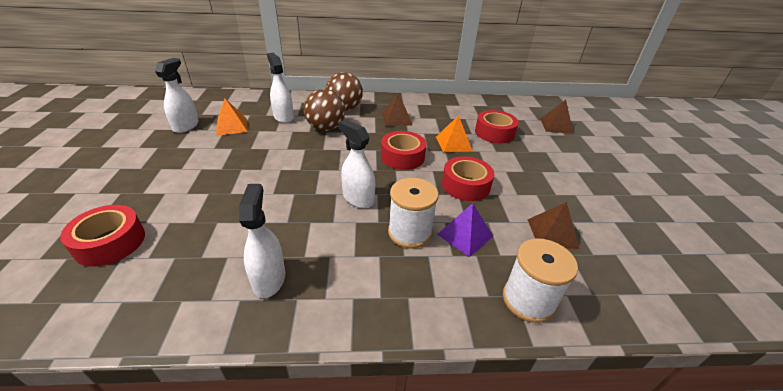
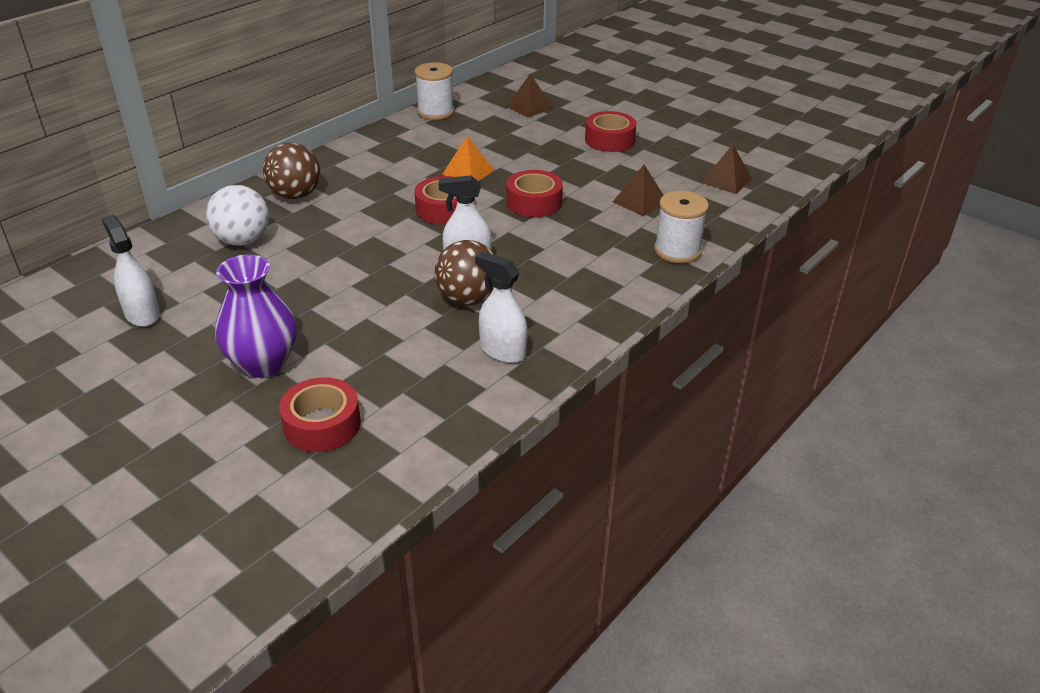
camera: 45 degrees left, 0 degrees up
orange pyramid [216,98,248,136] -> none
white spray bottle [267,53,294,123] -> white ball [206,185,269,246]
brown ball [304,89,345,131] -> brown ball moved to [435,240,494,306]
brown pyramid [382,92,412,126] -> brown pyramid moved to [702,144,752,194]
white spool [388,178,439,249] -> white spool moved to [415,62,454,120]
purple pyramid [437,203,493,257] -> none
red tape [475,110,519,143] -> red tape moved to [585,111,637,152]
none -> purple vase [215,254,297,378]

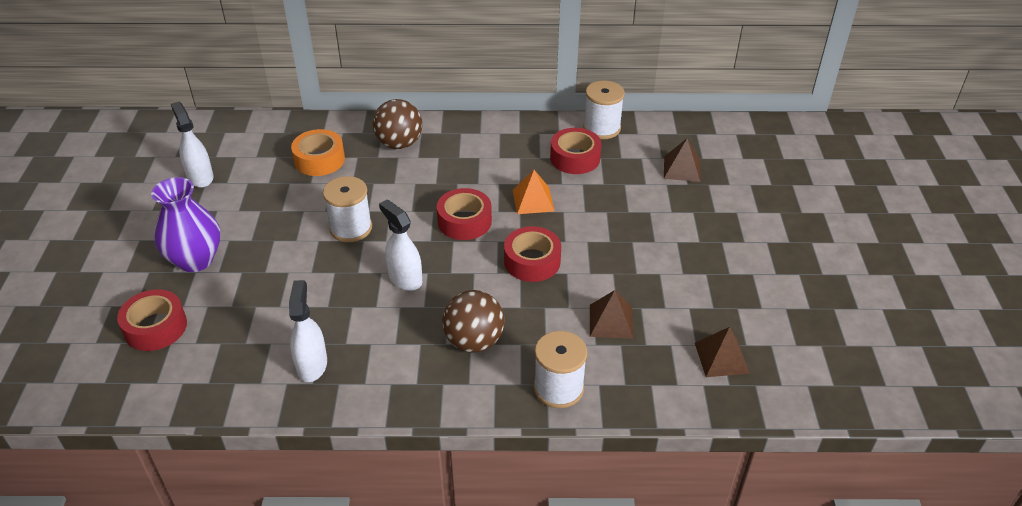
camera: 50 degrees right, 5 degrees up
white spray bottle [102,215,160,327] -> white spray bottle turned 45 degrees counterclockwise [171,102,214,188]
white ball [206,185,269,246] -> orange tape [291,129,345,176]
brown ball [435,240,494,306] -> brown ball moved to [442,290,504,352]
red tape [585,111,637,152] -> red tape moved to [550,128,602,174]
none -> white spool [323,176,372,242]

